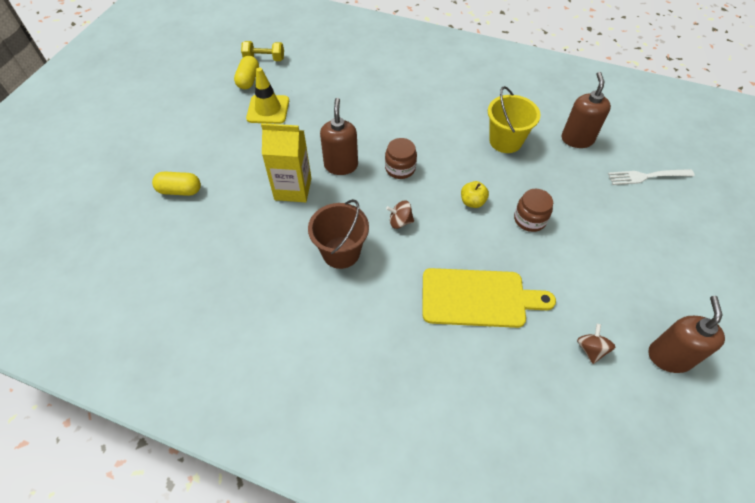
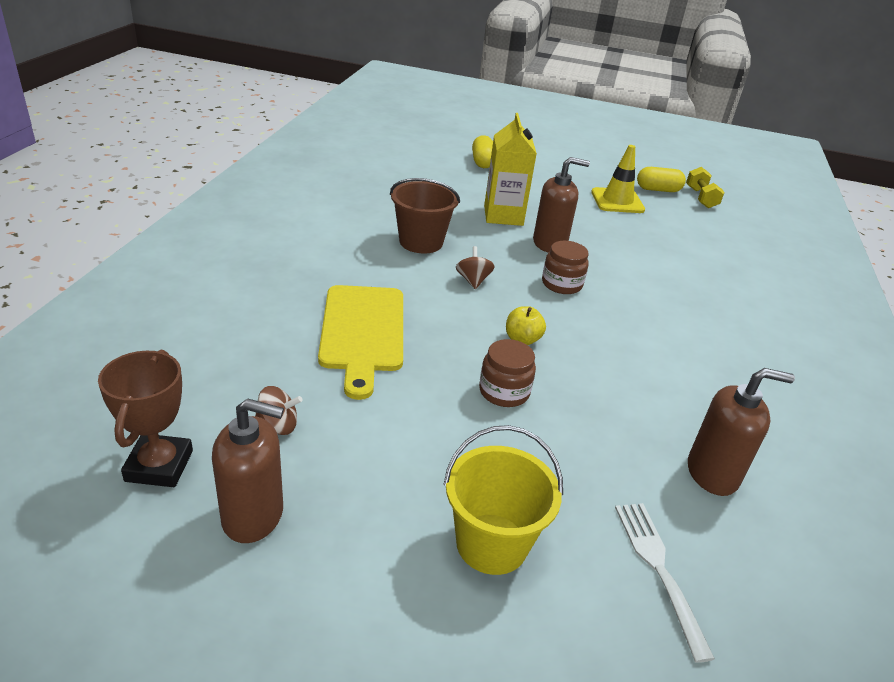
camera: 80 degrees right, 20 degrees down
yellow bucket [488,86,541,153] -> yellow bucket moved to [443,425,563,575]
none -> brown trophy [98,350,193,487]

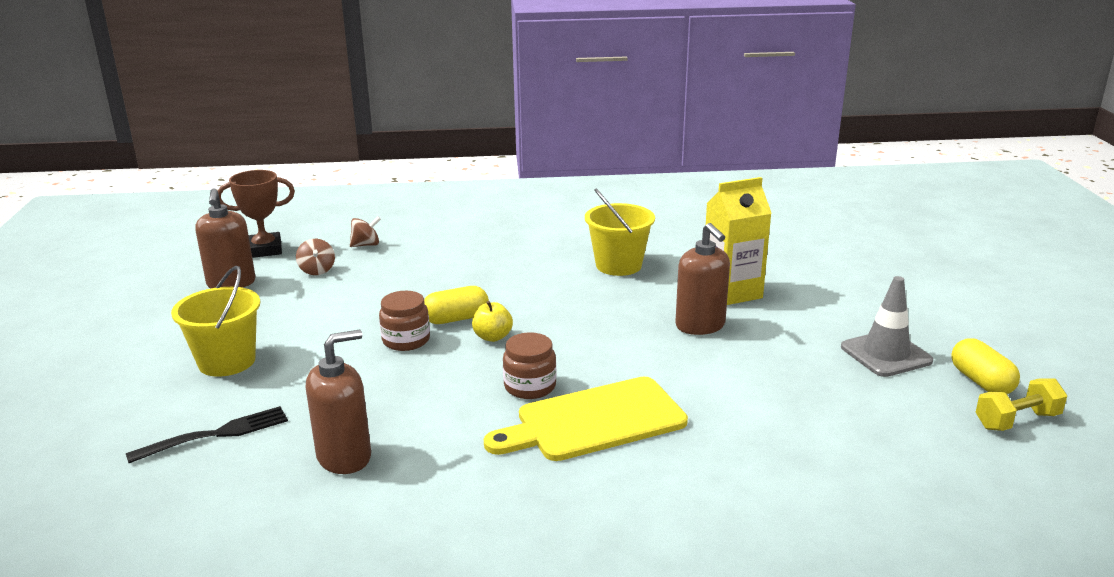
camera: 75 degrees right, 10 degrees down
yellow cutting board [318,285,403,400] -> yellow cutting board moved to [484,377,688,461]
brown bucket [390,178,460,254] -> yellow bucket [585,188,655,276]
brown spinning top [456,246,495,289] -> brown spinning top moved to [350,217,381,247]
yellow capsule [472,135,493,168] -> yellow capsule moved to [424,286,489,324]
brown jar [542,241,589,294] -> brown jar moved to [503,332,556,399]
yellow traffic cone [591,145,645,213] -> grey traffic cone [841,276,933,377]
white fork [615,503,715,663] -> black fork [126,406,288,463]
brown soap dispenser [688,368,795,496] -> brown soap dispenser turned 105 degrees counterclockwise [306,330,371,474]

